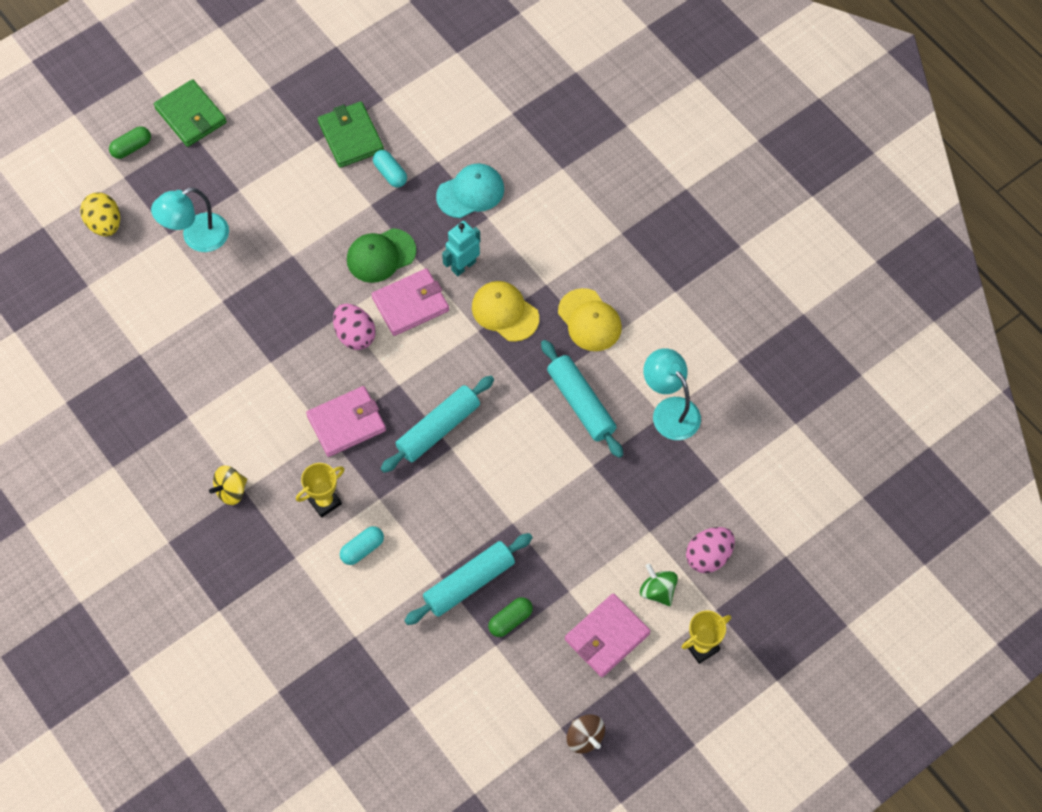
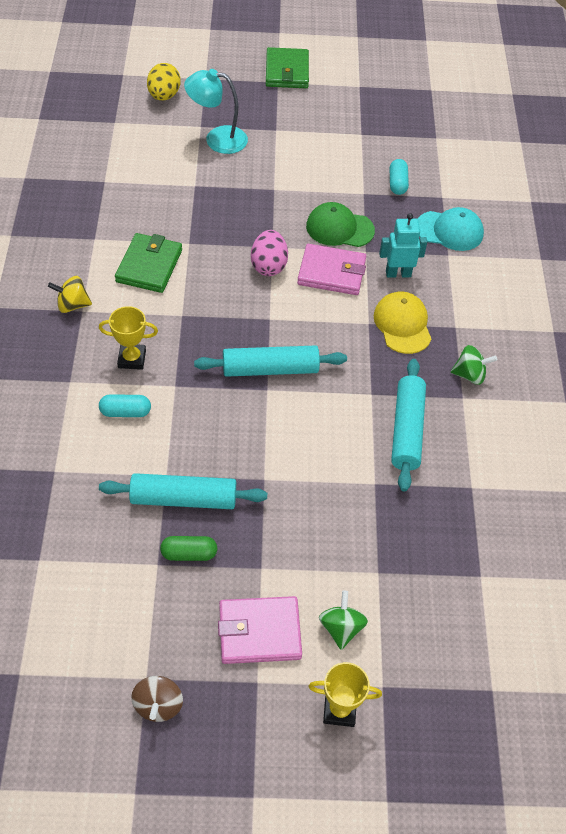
camera: 35 degrees right, 10 degrees down
green capsule [109,126,151,159] -> none
pink wallet [306,386,386,457] -> none
green wallet [318,101,384,168] -> green wallet moved to [115,233,182,293]
yellow cap [558,288,622,351] -> green spinning top [451,345,497,385]
turquoise lamp [643,348,701,440] -> none
pink egg [686,527,735,573] -> none

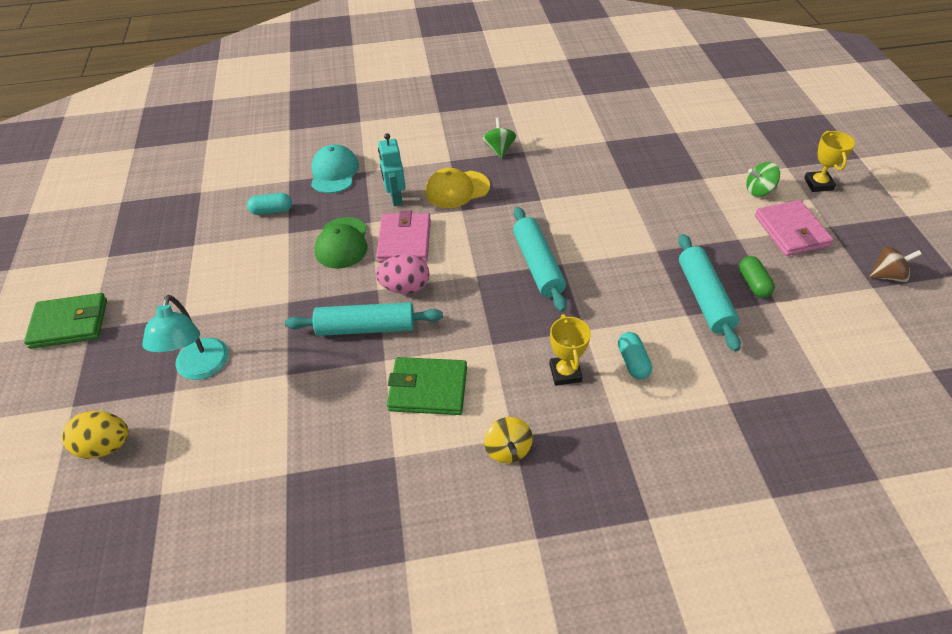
camera: 95 degrees left, 5 degrees down
turquoise rolling pin [391,359,426,492] -> turquoise rolling pin moved to [285,302,443,336]

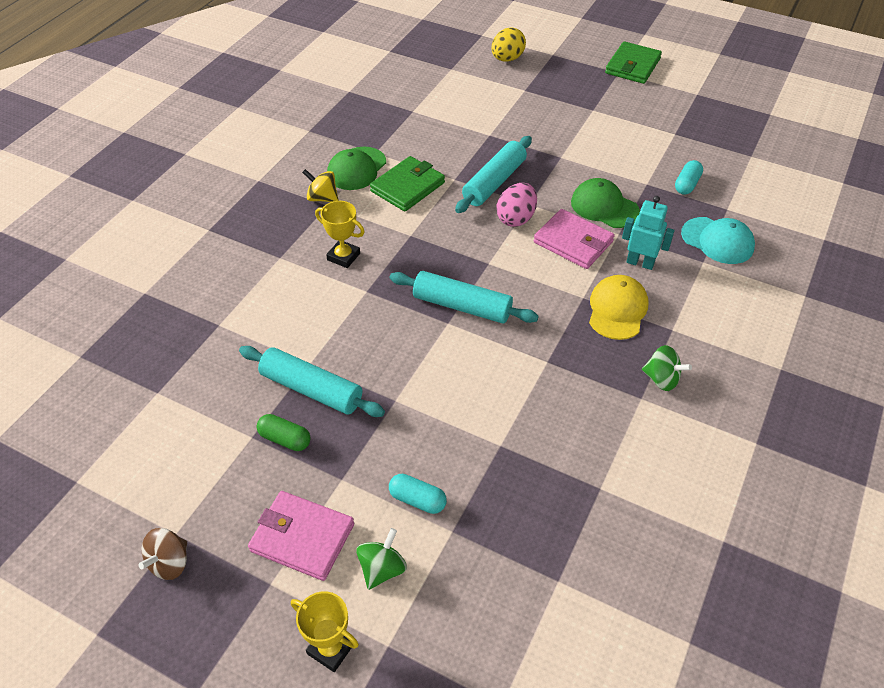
camera: 125 degrees right, 0 degrees up
turquoise lamp [142,295,229,380] -> none
turquoise capsule [618,332,652,380] -> turquoise capsule moved to [389,474,447,514]
none -> green cap [327,147,386,190]

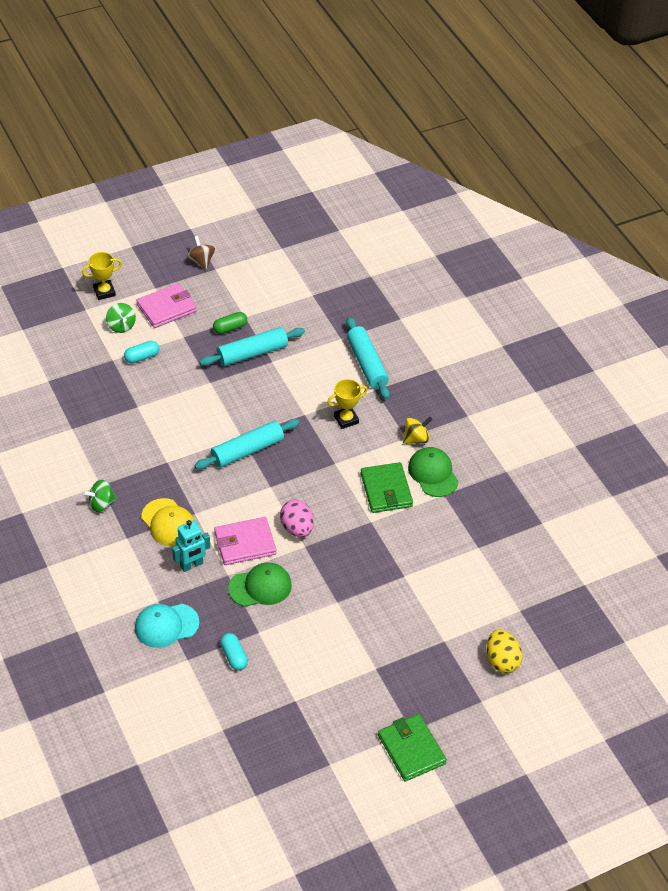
camera: 125 degrees right, 0 degrees up
turquoise rolling pin [455,136,532,213] -> turquoise rolling pin moved to [346,317,390,399]

